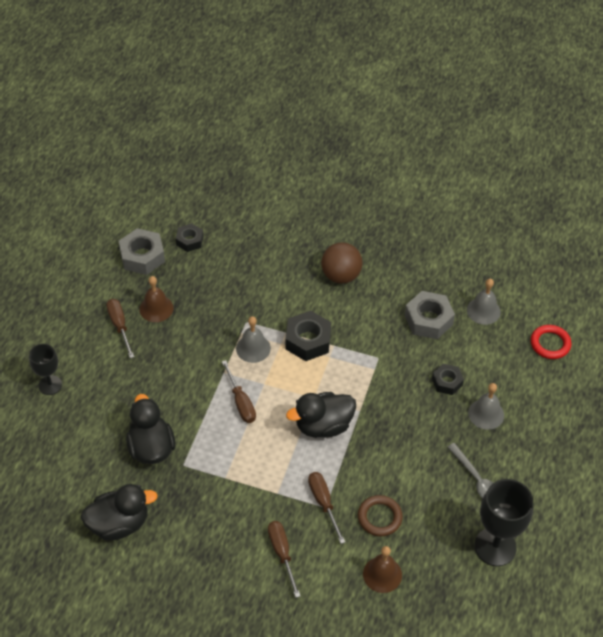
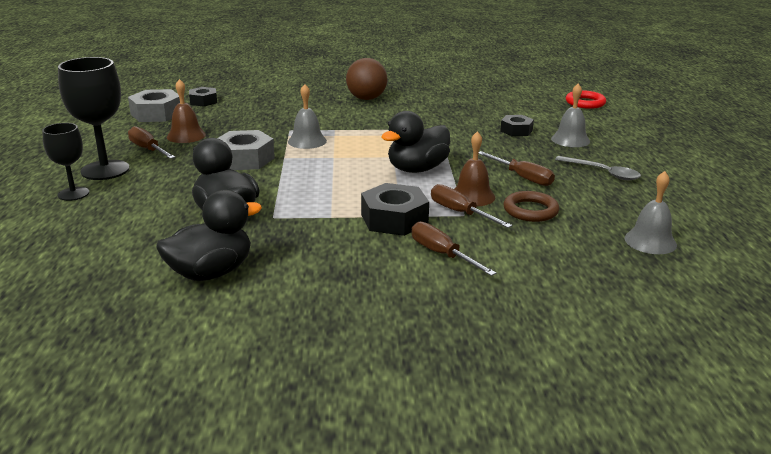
camera: 20 degrees left, 25 degrees down
brown screwdriver [222,360,256,423] -> brown screwdriver moved to [478,151,555,186]
black nut [285,311,331,361] -> black nut moved to [361,183,429,236]
brown bell [363,546,402,593] -> brown bell moved to [454,131,495,207]
grey nut [405,291,455,339] -> grey nut moved to [217,130,275,170]
grey bell [467,279,501,325] -> grey bell moved to [624,171,677,254]
black goblet [474,479,533,566] -> black goblet moved to [58,57,129,180]

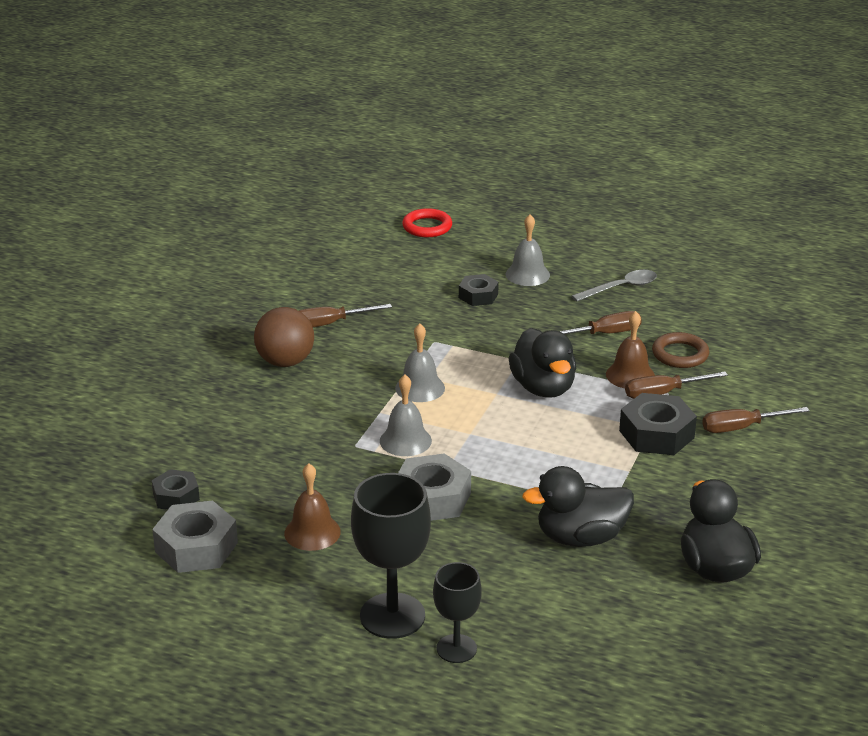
camera: 65 degrees left, 5 degrees up
brown screwdriver [128,126,175,159] -> brown screwdriver moved to [299,304,392,327]
grey bell [624,171,677,254] -> grey bell moved to [395,323,445,402]

